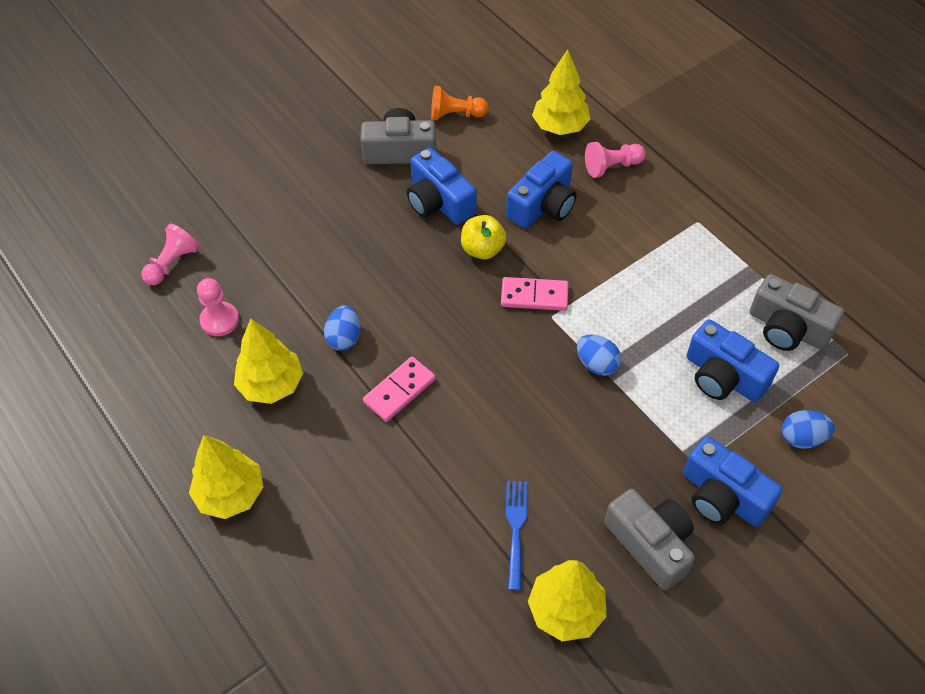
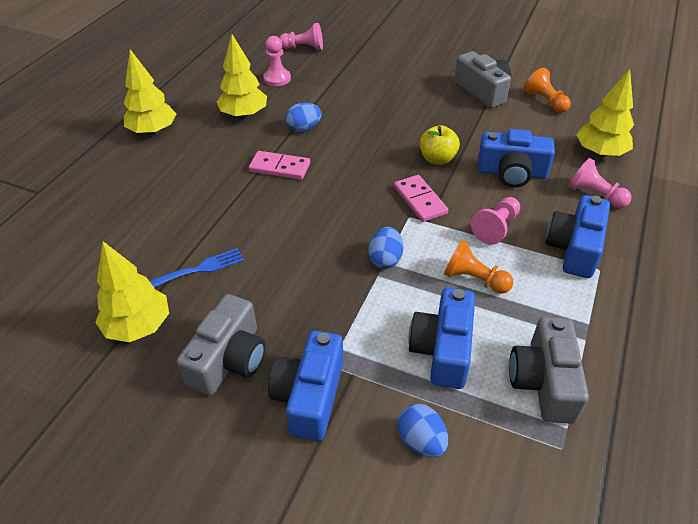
camera: 60 degrees right, 10 degrees down
blue camera [407,147,477,225] -> blue camera moved to [545,195,610,278]
none -> orange pawn [444,240,513,294]
none -> pink pawn [471,197,520,245]

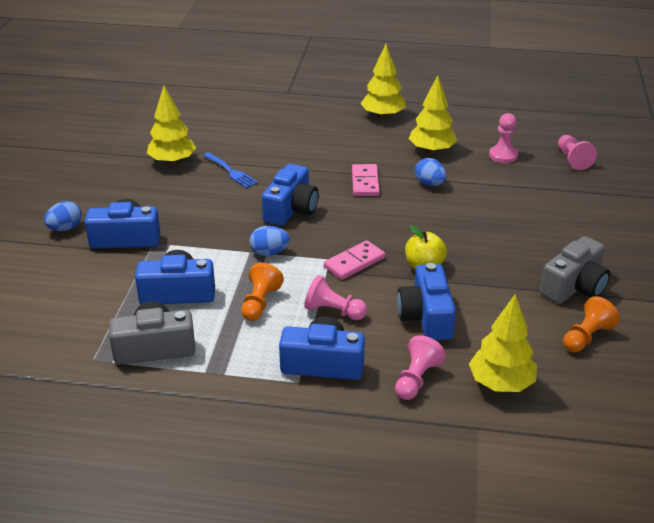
camera: 75 degrees right, 10 degrees down
grey camera [177,294,266,396] -> none
blue egg [397,404,448,457] -> blue egg moved to [44,201,82,231]
none -> blue camera [262,164,319,226]

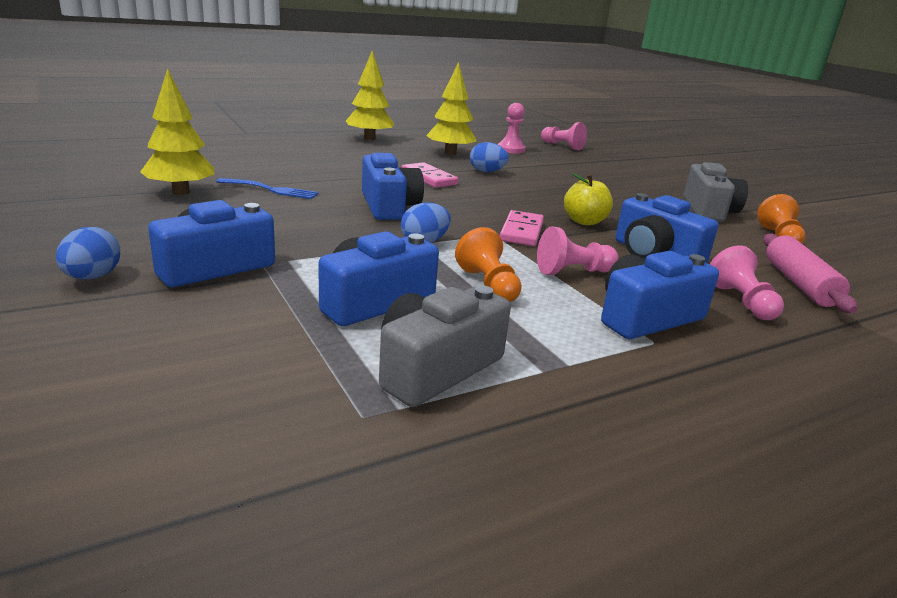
camera: 40 degrees left, 10 degrees down
yellow tree [469,294,537,392] -> pink rolling pin [764,233,858,313]

